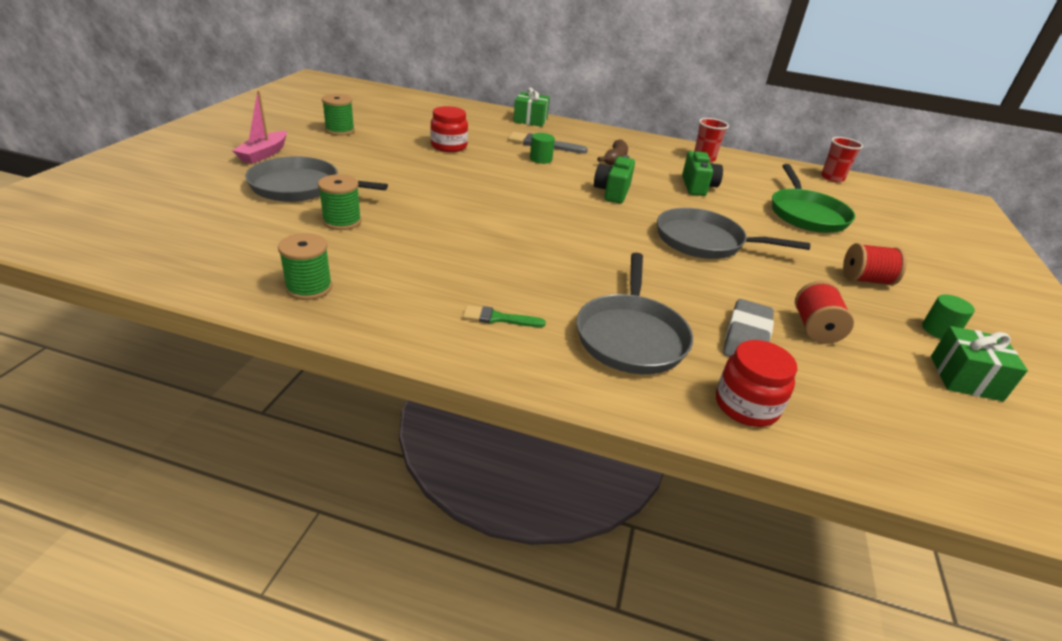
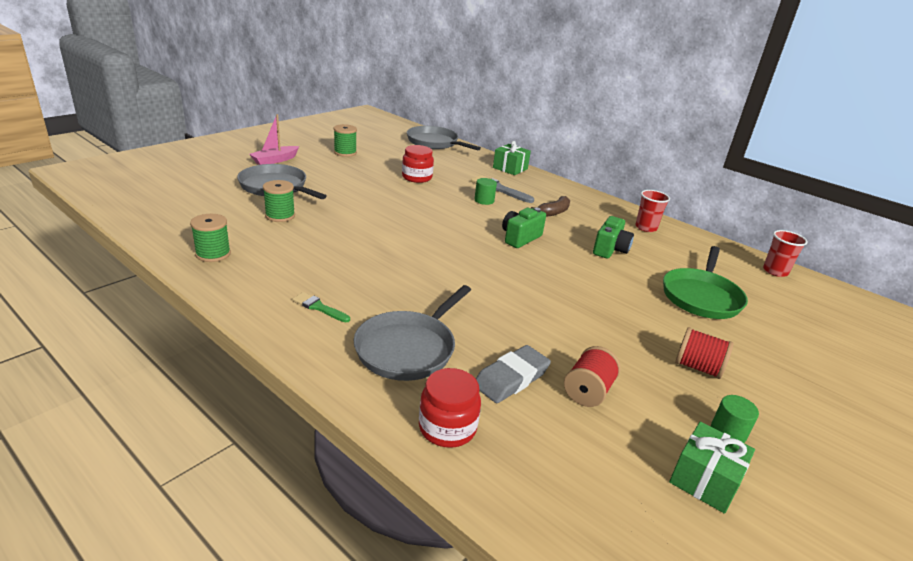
camera: 25 degrees right, 5 degrees down
grey pan [657,208,810,259] -> grey pan moved to [407,126,481,150]

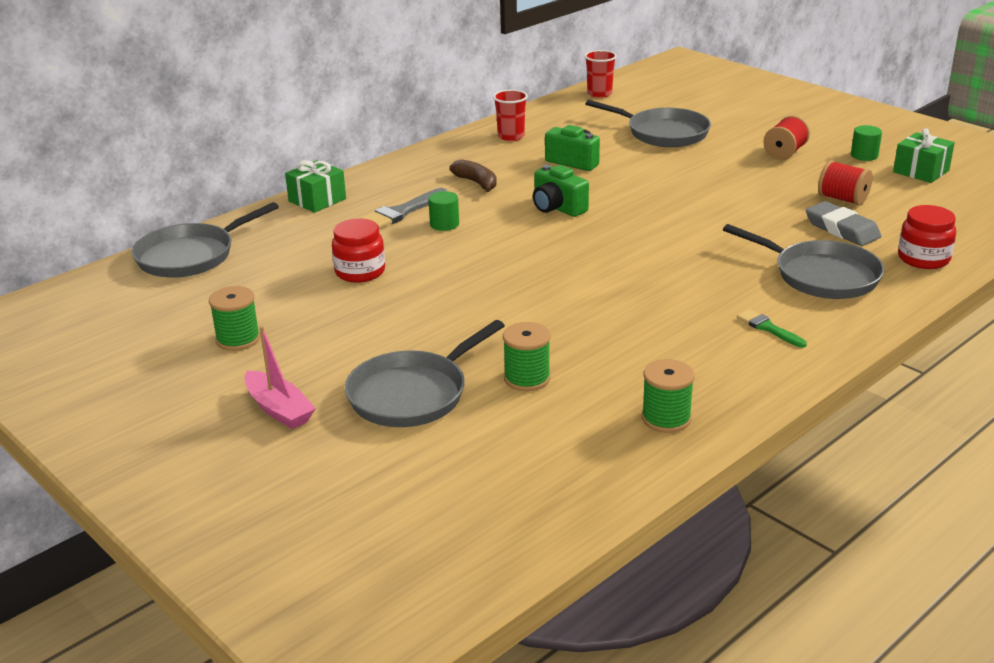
camera: 80 degrees left, 0 degrees up
green brush [292,292,350,322] -> green brush turned 105 degrees clockwise [737,309,807,348]
green pan [663,246,748,319] -> grey pan [585,100,711,147]

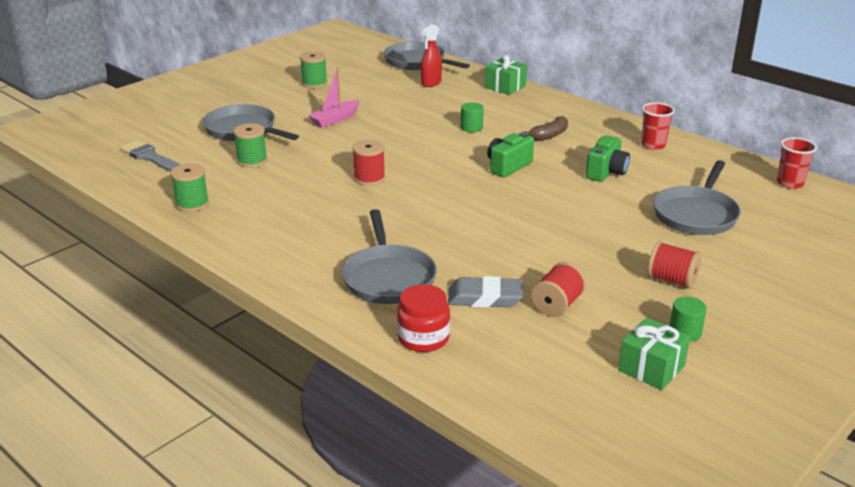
camera: 85 degrees right, 0 degrees up
pink boat [245,326,316,429] -> pink boat moved to [308,67,360,128]
red jar [332,219,385,283] -> none
grey brush [359,188,447,229] -> grey brush moved to [120,140,181,172]
grey pan [723,224,884,299] -> grey pan turned 45 degrees counterclockwise [342,209,437,304]
green brush [737,309,807,348] -> none
grey eraser [806,201,882,246] -> grey eraser turned 45 degrees clockwise [448,276,523,308]
none -> red spool [352,140,385,186]
none -> red spray bottle [421,24,442,87]

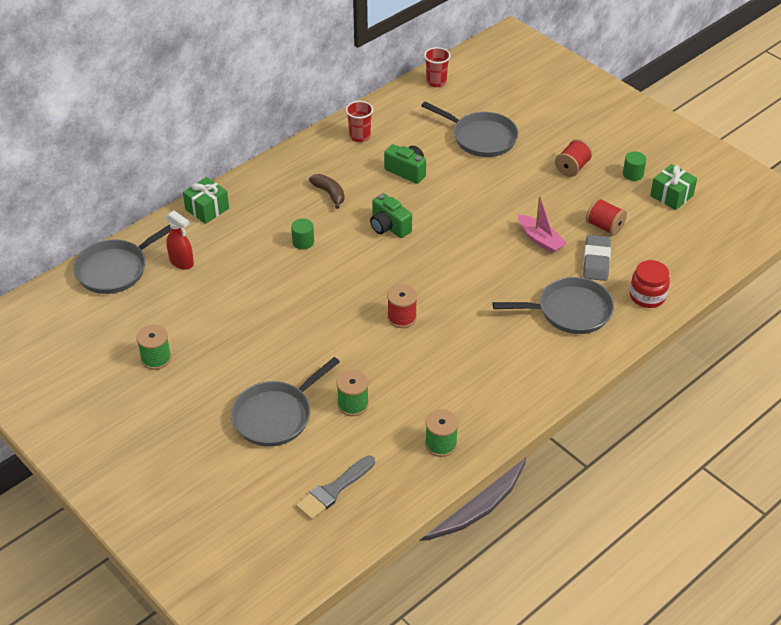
camera: 85 degrees left, 15 degrees up
pink boat [308,67,360,128] -> pink boat moved to [518,196,567,254]

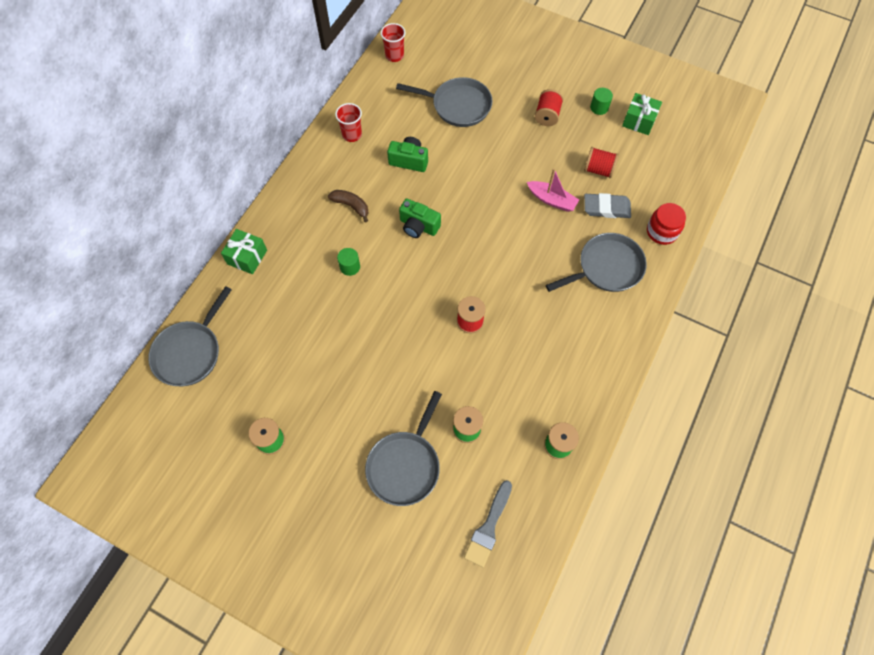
camera: 20 degrees left, 20 degrees up
red spray bottle [166,211,194,270] -> none
grey eraser [583,235,611,281] -> grey eraser turned 75 degrees counterclockwise [584,193,631,218]

